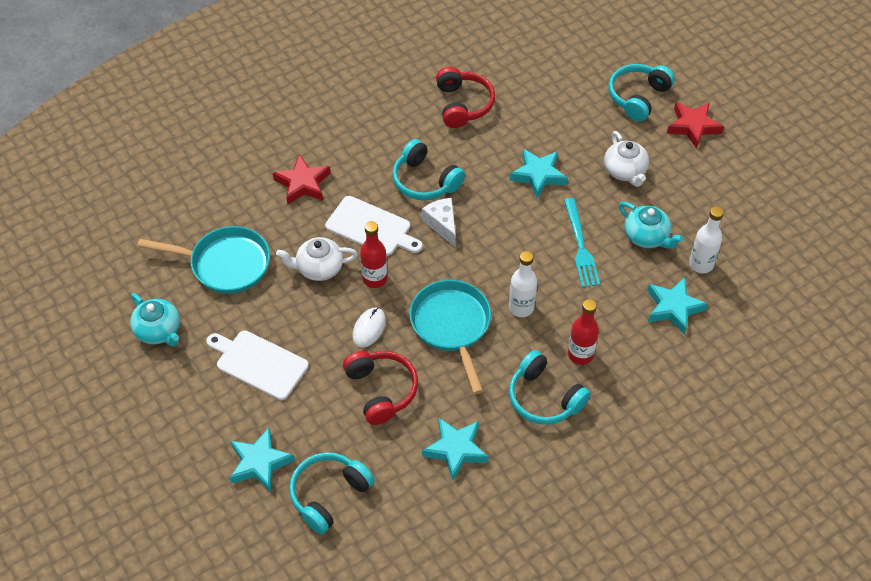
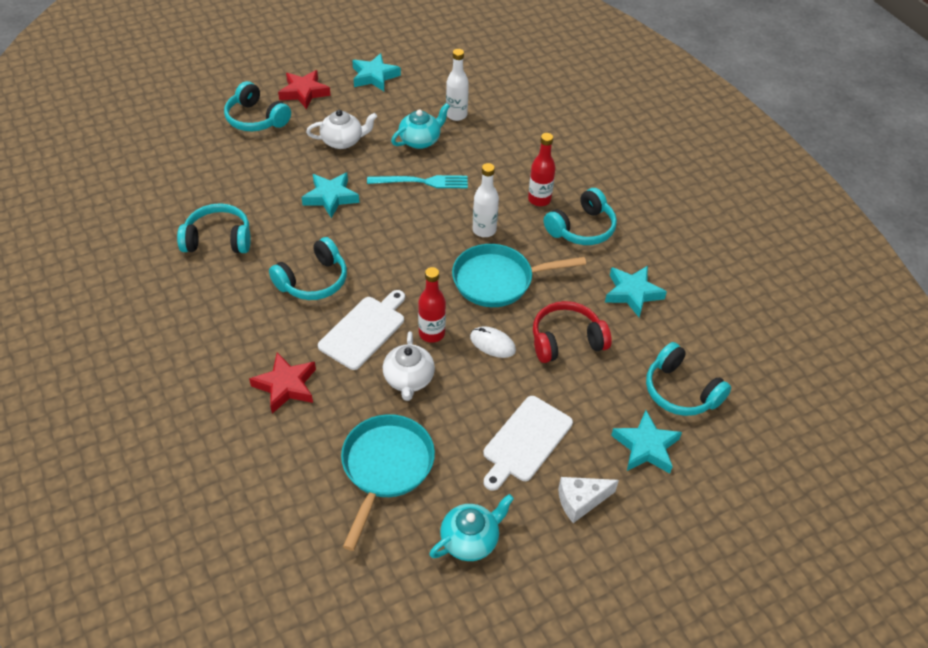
camera: 85 degrees left, 5 degrees down
white cheese [422,198,456,247] -> white cheese moved to [558,477,619,523]
red headphones [436,67,495,128] -> turquoise headphones [177,203,251,253]
turquoise star [647,277,708,335] -> turquoise star moved to [352,53,401,91]

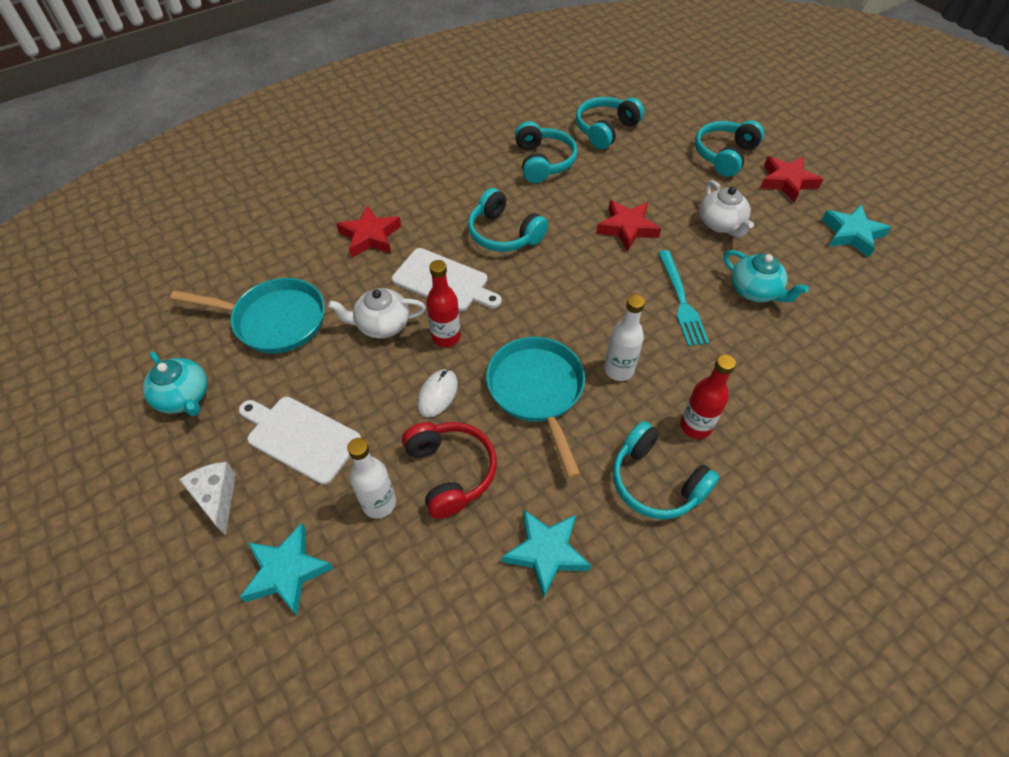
camera: 85 degrees right, 5 degrees up
turquoise star [302,173,359,218] -> red star [596,200,661,252]
white bottle [446,49,469,121] -> white bottle moved to [347,438,396,519]
turquoise headphones [646,342,731,416] -> turquoise headphones moved to [576,97,644,149]

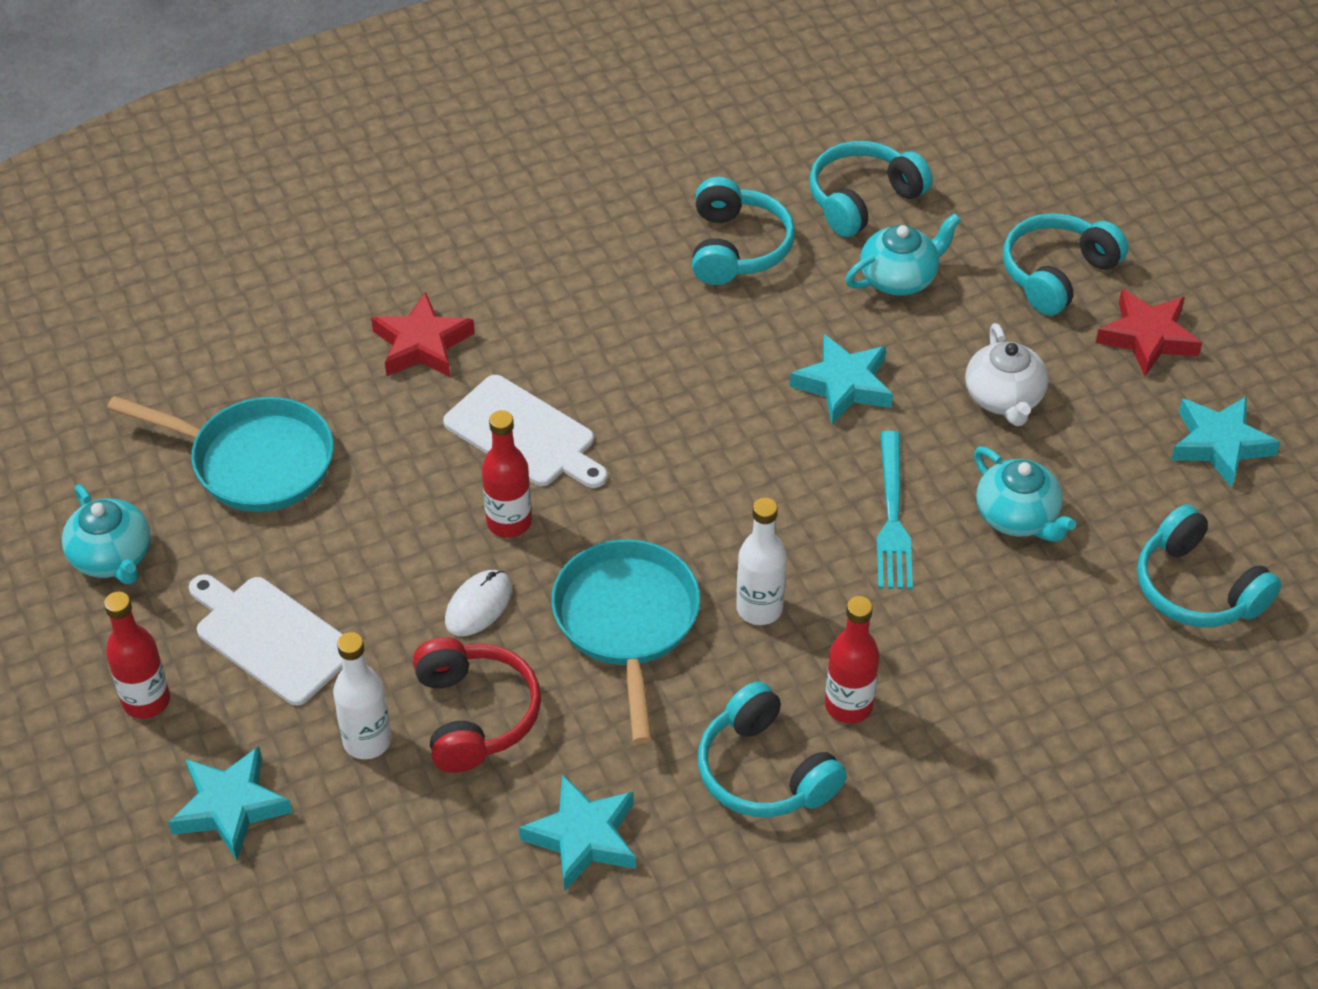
camera: 10 degrees right, 5 degrees down
white cheese [179,462,236,535] -> red bottle [104,592,170,719]
white teapot [328,288,426,338] -> none
turquoise headphones [468,188,548,252] -> turquoise headphones moved to [1137,504,1281,627]
red star [596,200,661,252] -> turquoise star [790,334,893,424]
none -> turquoise teapot [845,213,961,296]

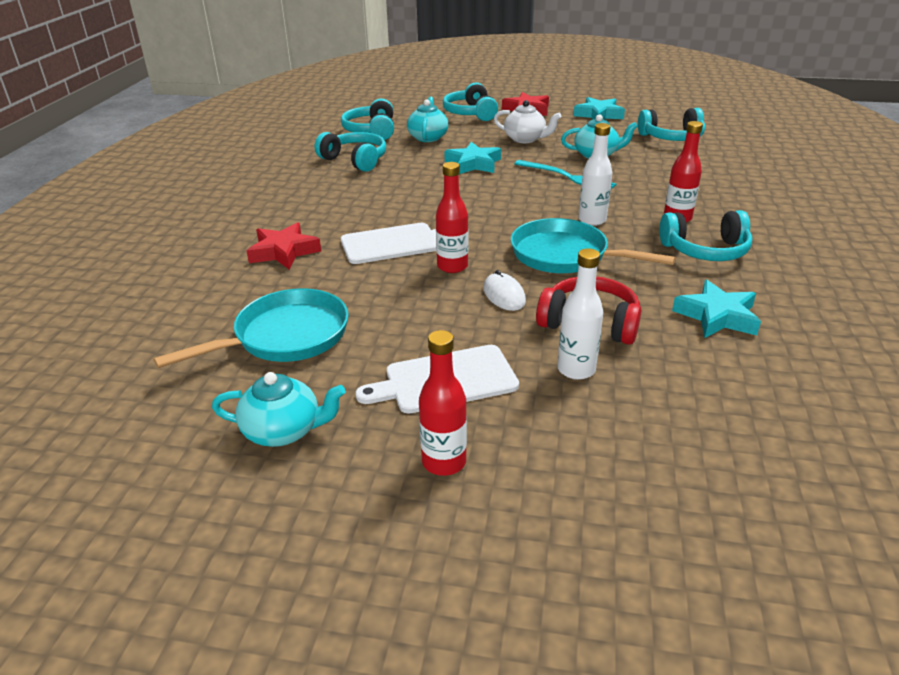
camera: 55 degrees left, 15 degrees down
turquoise star [168,746,293,860] -> none

